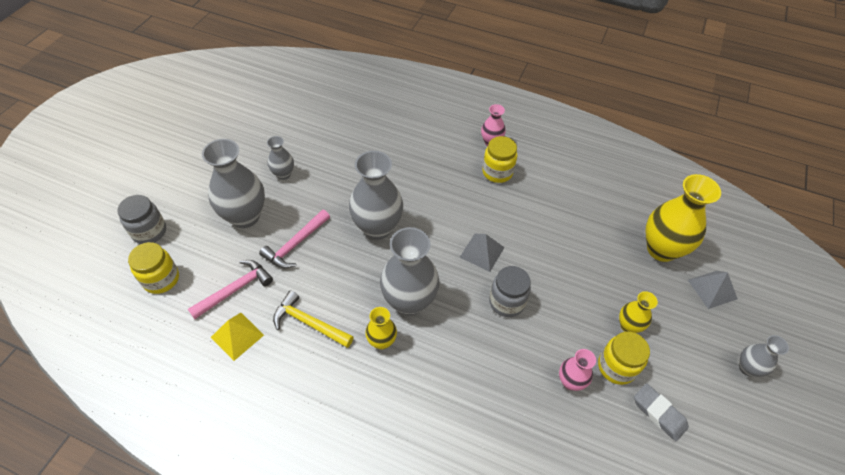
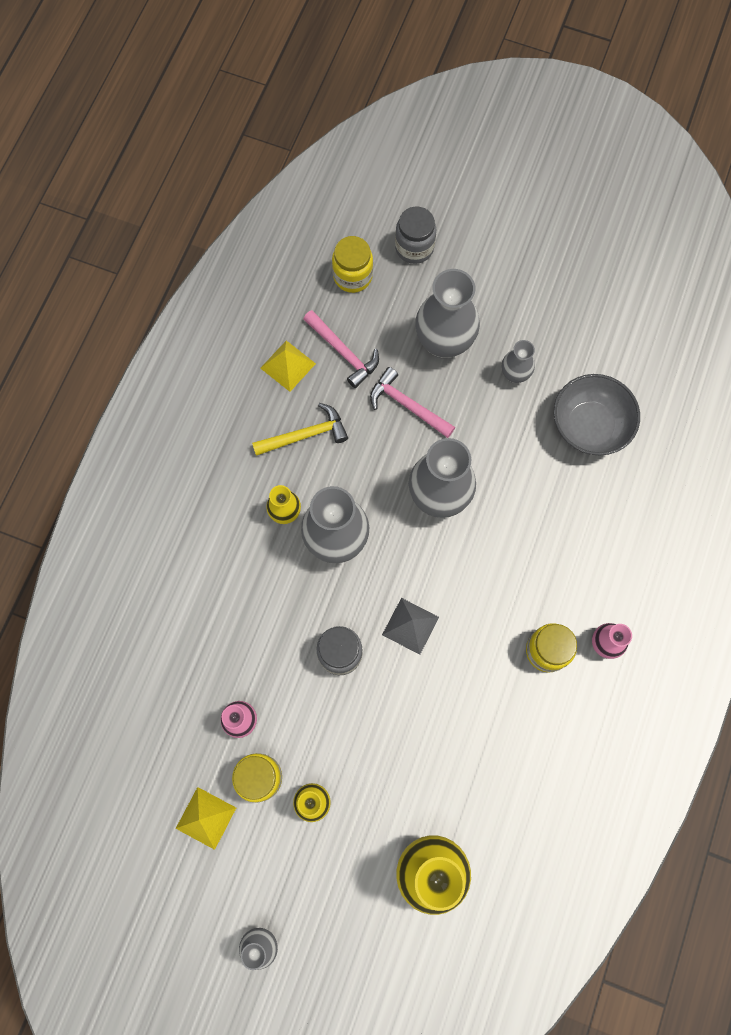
camera: 90 degrees right, 20 degrees up
yellow hammer [273,290,354,348] -> yellow hammer turned 45 degrees clockwise [252,403,348,456]
grey eraser [634,383,689,441] -> yellow pyramid [176,787,236,850]
grey pyramid [688,271,738,309] -> none
none -> grey bowl [554,374,640,455]

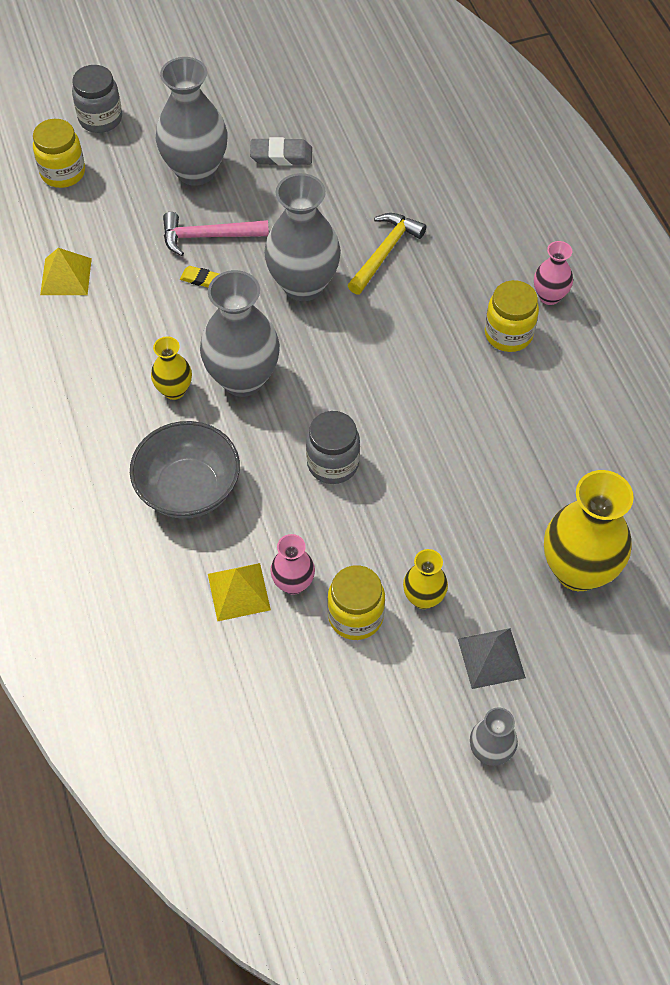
camera: 40 degrees left, 15 degrees down
yellow pyramid [176,787,236,850] -> yellow pyramid moved to [208,563,271,622]
yellow hammer [252,403,348,456] -> yellow hammer moved to [348,213,427,295]
pink hammer [303,310,379,388] -> none
grey pyramid [382,598,439,655] -> grey pyramid moved to [458,628,526,689]
grey vase [502,340,535,383] -> grey eraser [250,137,312,166]
grey bowl [554,374,640,455] -> grey bowl moved to [130,421,240,519]
none -> yellow eraser [180,266,219,288]

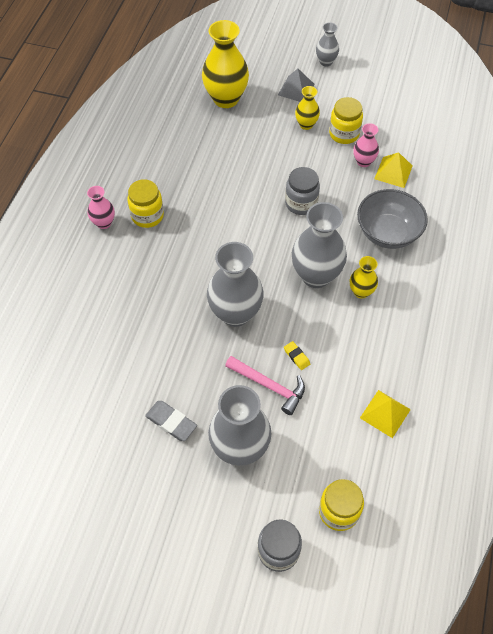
camera: 145 degrees left, 0 degrees up
yellow hammer [348,213,427,295] -> none

